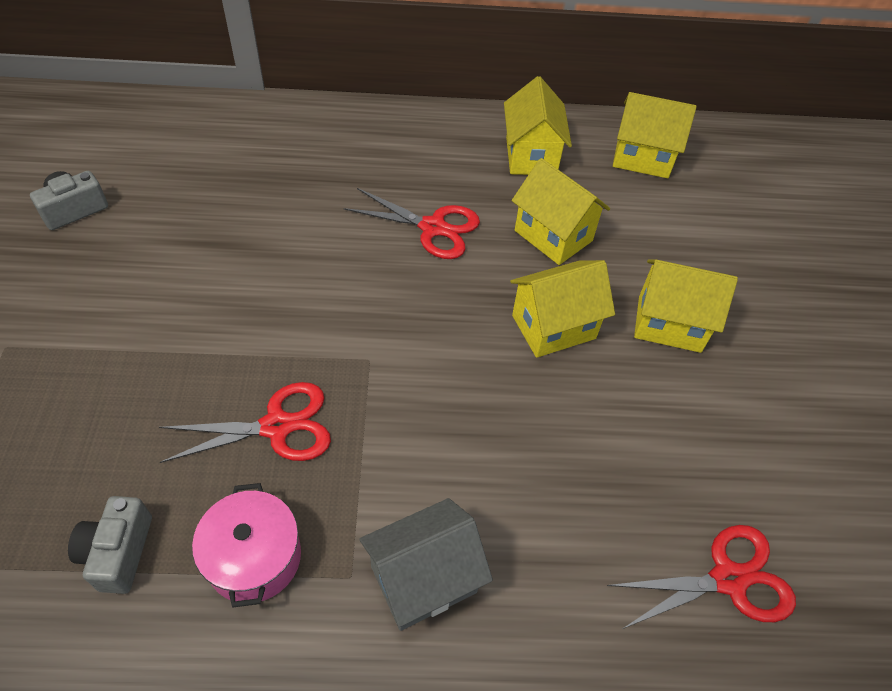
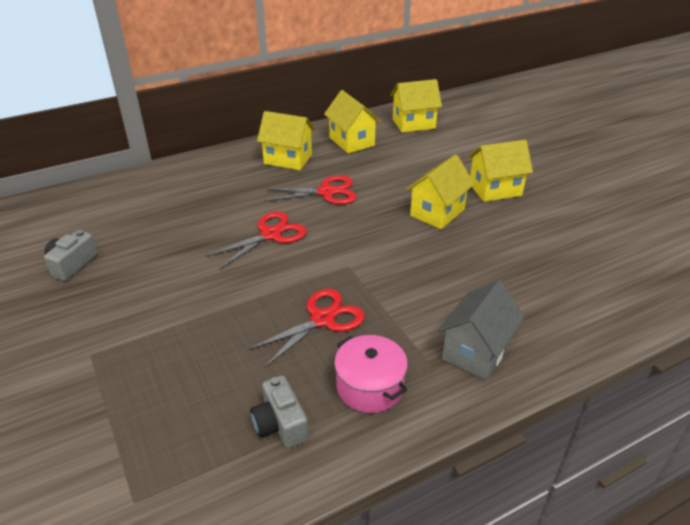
camera: 25 degrees left, 15 degrees down
yellow house [512,158,610,265] -> yellow house moved to [257,111,315,170]
red scissors [607,525,796,629] -> red scissors moved to [205,211,307,270]

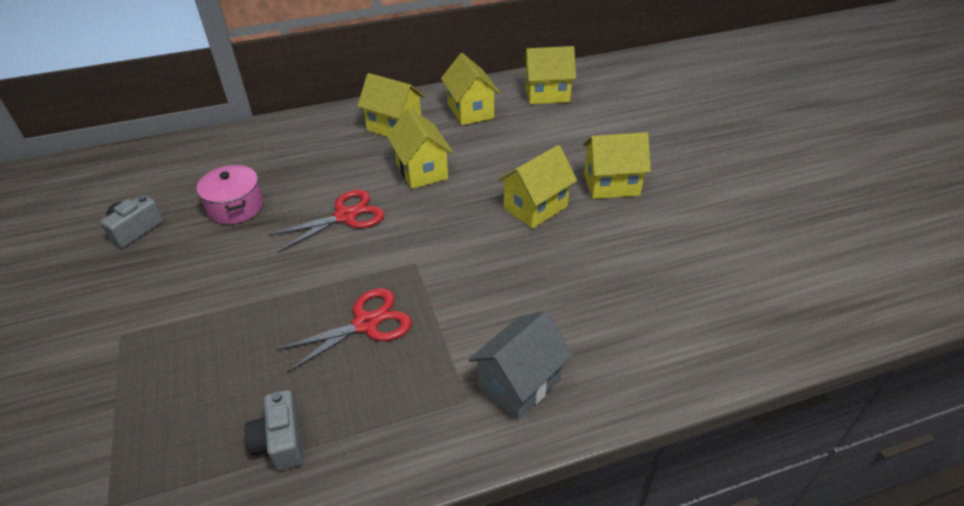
camera: 10 degrees right, 5 degrees up
red scissors [263,175,357,205] -> yellow house [387,108,453,189]
pink pot [334,335,408,413] -> pink pot moved to [197,165,263,224]

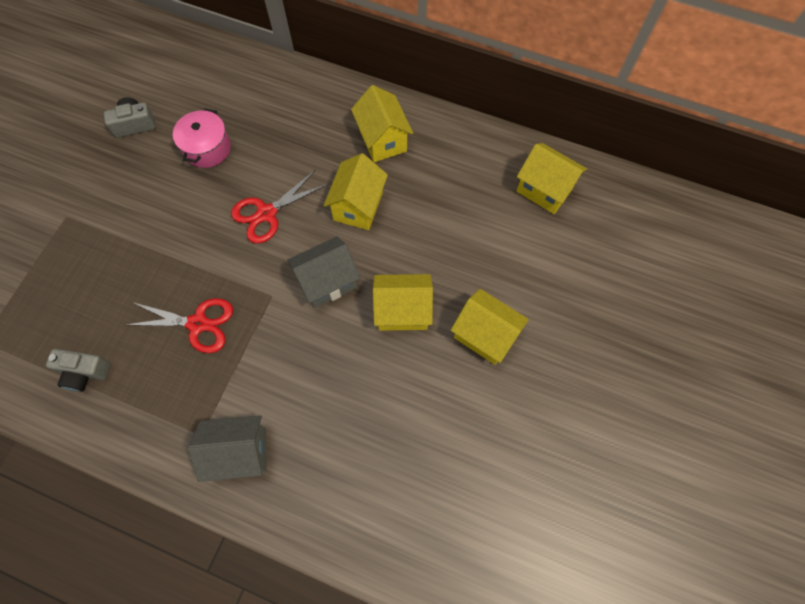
camera: 40 degrees right, 25 degrees up
grey camera [244,390,303,471] -> grey camera turned 105 degrees counterclockwise [46,349,111,392]
red scissors [269,189,384,252] -> red scissors turned 135 degrees clockwise [231,170,328,243]
yellow house [441,53,500,125] -> none
none -> grey house [287,236,360,308]

